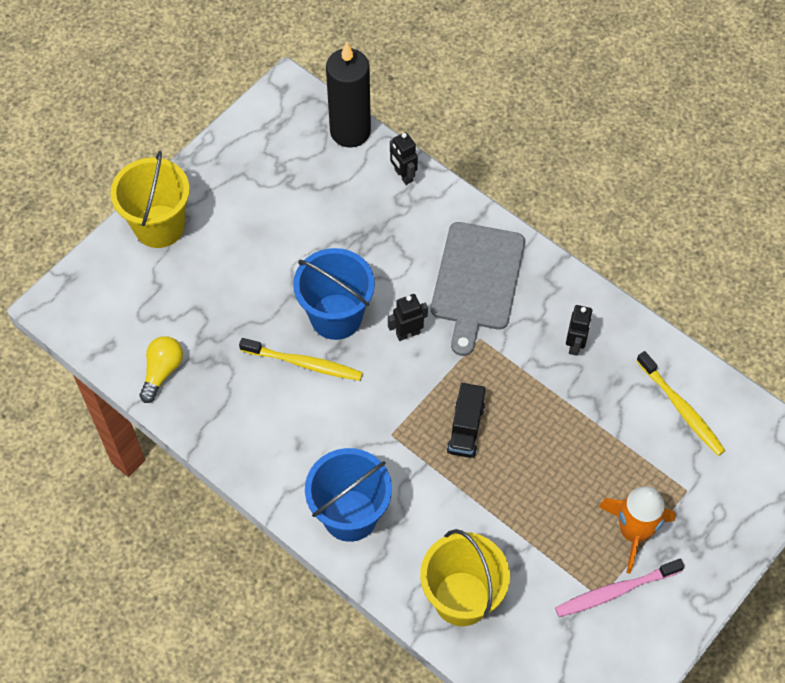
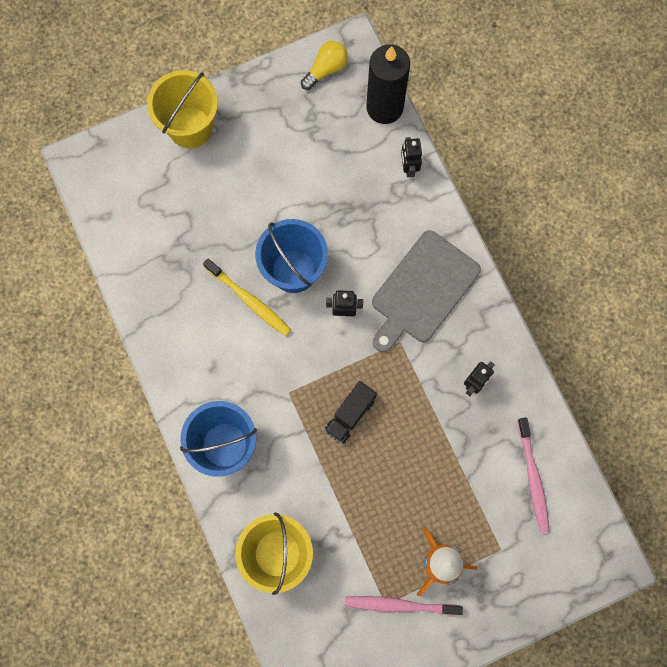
camera: 25 degrees right, 15 degrees up
yellow light bulb [140,336,183,403] -> yellow light bulb moved to [301,41,348,90]
yellow toothbrush [636,351,726,456] -> pink toothbrush [517,417,550,533]

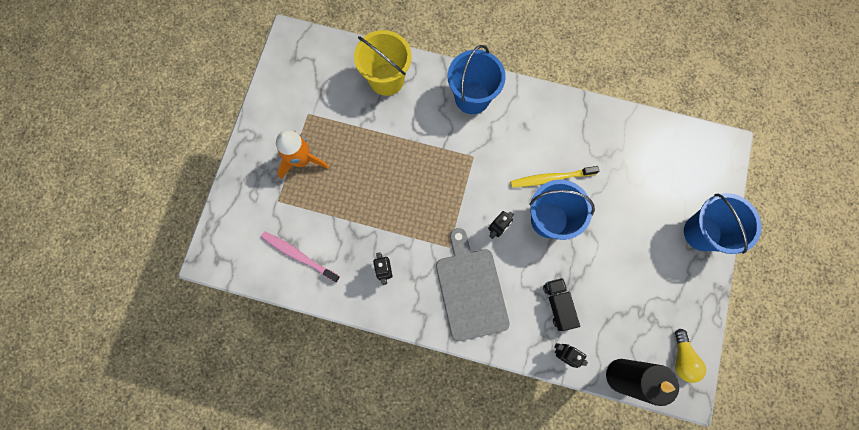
camera: 130 degrees right, 0 degrees up
yellow bucket [147,70,218,148] -> blue bucket [684,193,762,254]
black truck [324,381,377,443] -> black truck moved to [543,278,580,331]
pink toothbrush [344,596,463,615] -> none

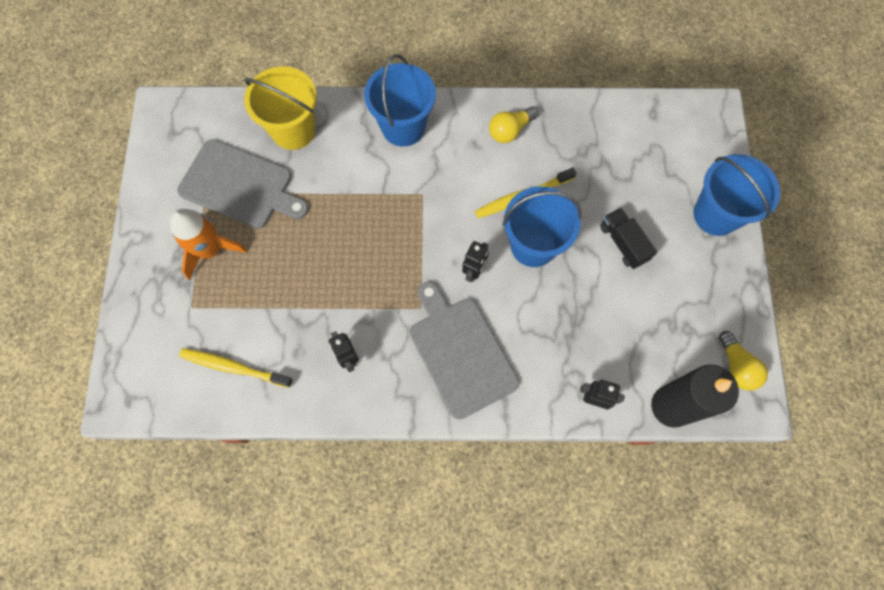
camera: 15 degrees left, 5 degrees down
pink toothbrush [261,231,340,282] -> yellow toothbrush [179,348,293,388]
black truck [543,278,580,331] -> black truck moved to [600,208,657,269]
none -> grey cutting board [177,139,309,228]
none -> yellow light bulb [489,106,538,143]

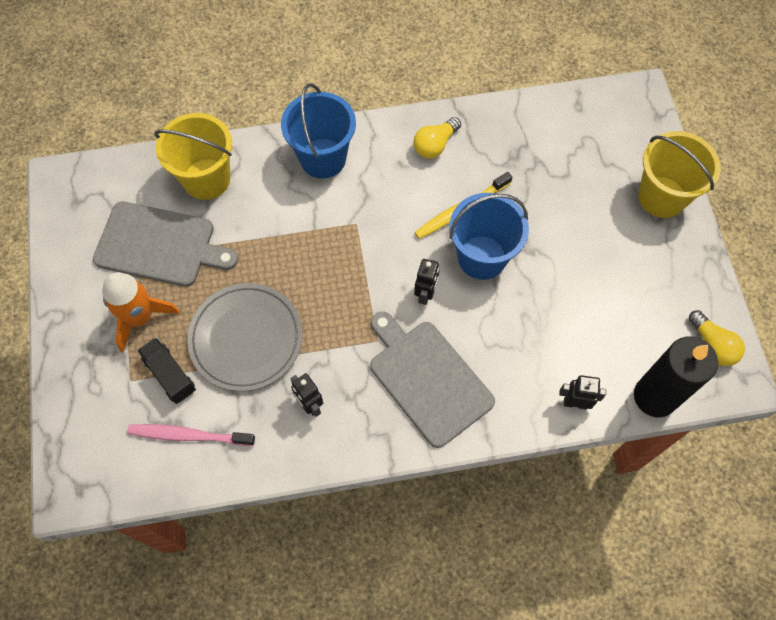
camera: 10 degrees left, 5 degrees down
yellow toothbrush [179,348,293,388] -> pink toothbrush [127,424,255,446]
black truck [600,208,657,269] -> black truck moved to [137,337,196,404]
blue bucket [694,154,780,236] -> yellow bucket [638,131,721,218]
none -> grey plate [187,283,303,391]

